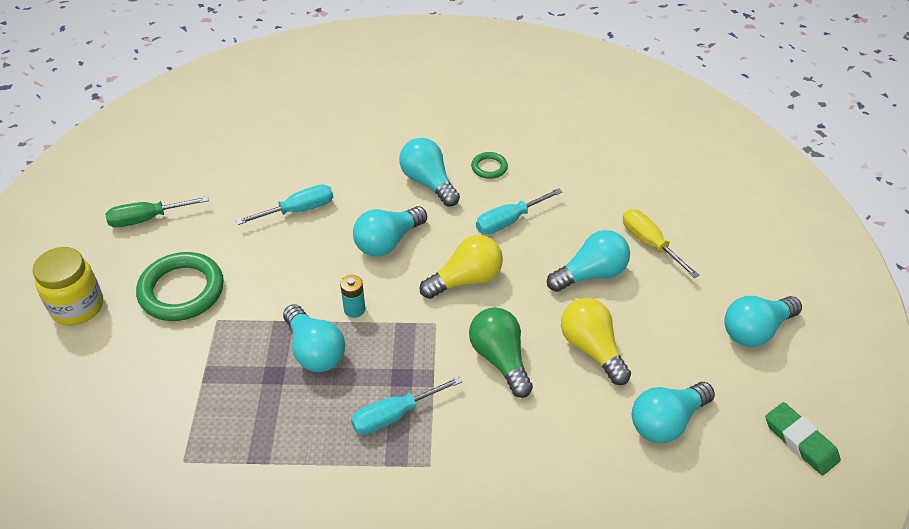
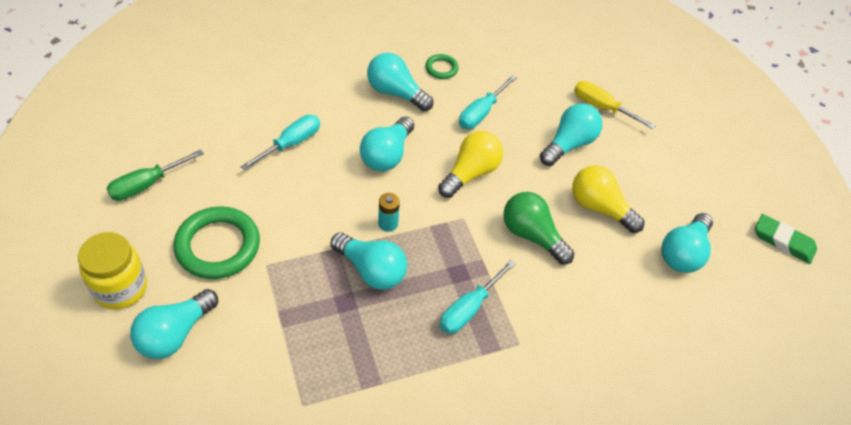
camera: 25 degrees left, 5 degrees up
turquoise light bulb [724,296,802,347] -> turquoise light bulb moved to [130,289,218,359]

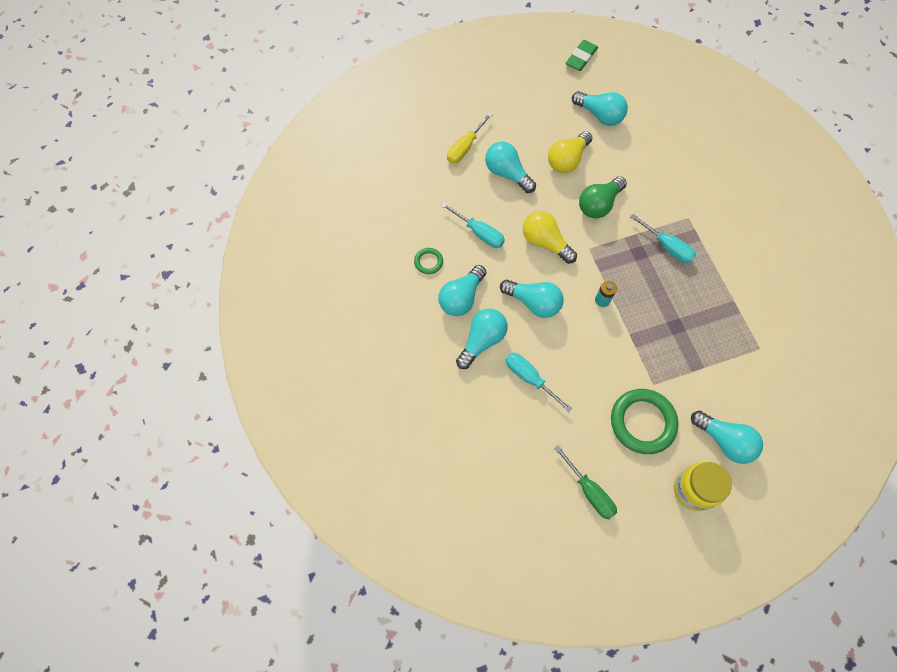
camera: 85 degrees left, 15 degrees up
turquoise light bulb [331,233,407,290] -> turquoise light bulb moved to [456,309,508,369]

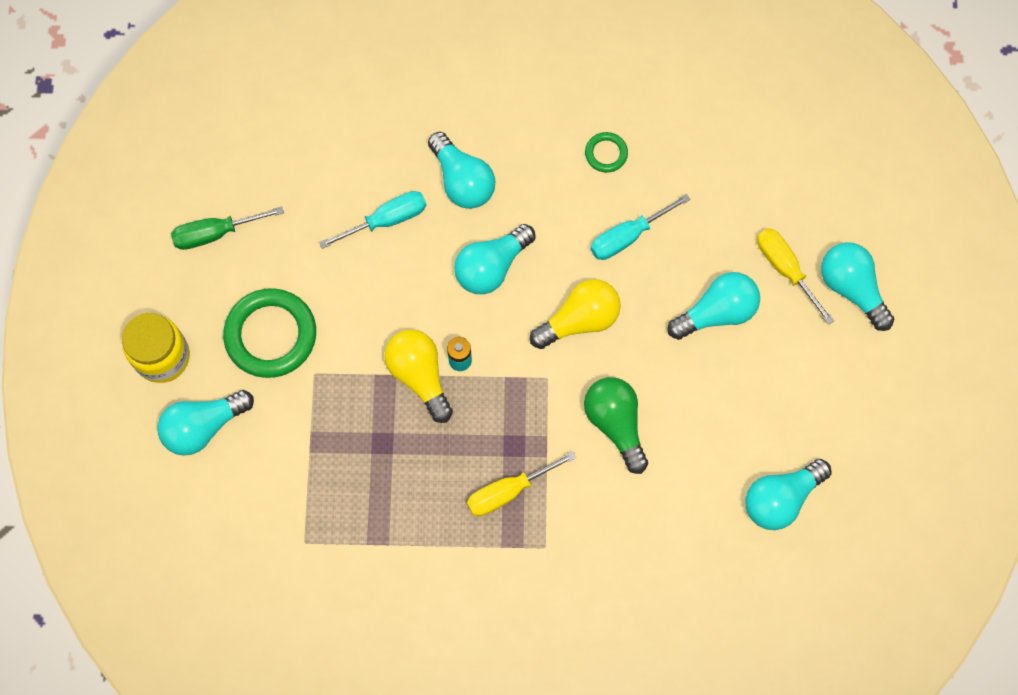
camera: 110 degrees right, 5 degrees up
turquoise light bulb [439,265,486,316] -> turquoise light bulb moved to [821,242,894,331]
yellow light bulb [548,131,592,173] -> yellow light bulb moved to [384,330,453,423]
green eraser [566,40,598,71] -> none
turquoise screwdriver [630,214,696,263] -> yellow screwdriver [467,451,577,516]

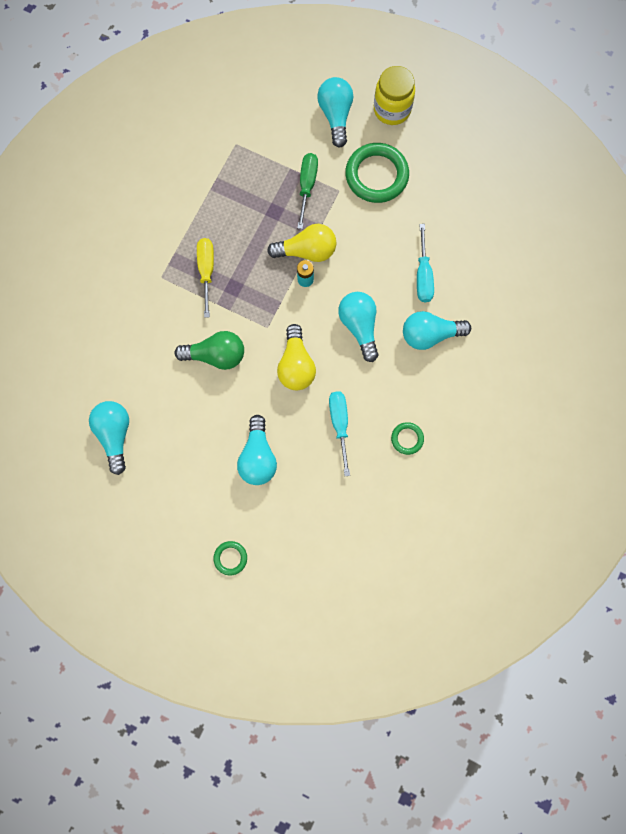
camera: 115 degrees right, 5 degrees up
green screwdriver [171,206,284,250] -> green screwdriver moved to [297,153,318,229]
yellow screwdriver [757,228,834,325] -> none
turquoise light bulb [821,242,894,331] -> green ring [213,541,247,576]

